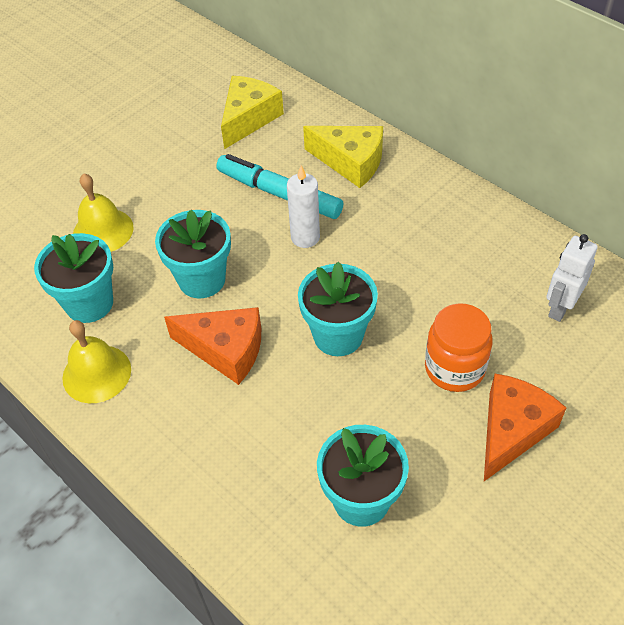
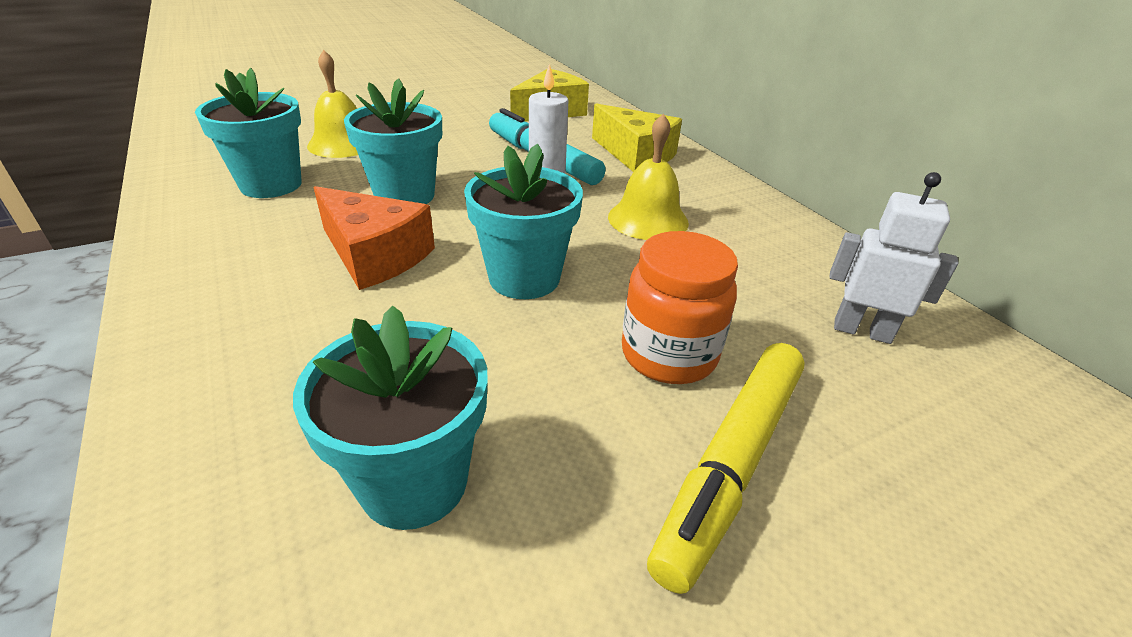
camera: 15 degrees right, 15 degrees down
yellow bell [62,320,131,403] -> yellow bell moved to [608,113,689,240]
orange cheese [484,374,566,481] -> yellow marker [647,343,805,594]
white robot [546,234,598,322] -> white robot turned 60 degrees clockwise [830,172,958,344]

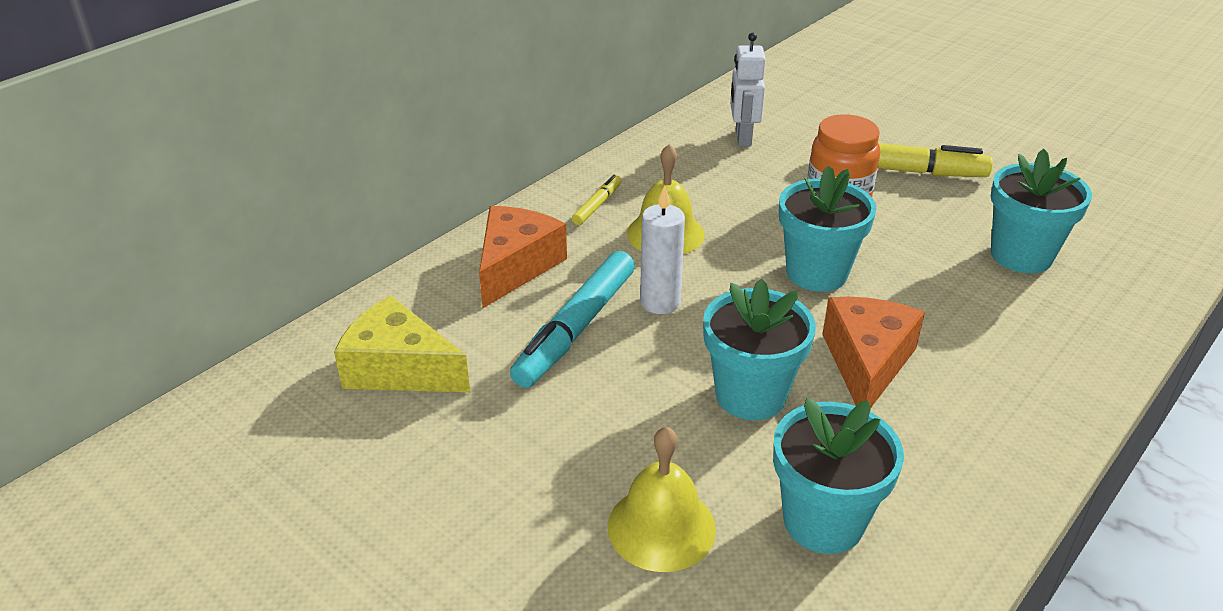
camera: 110 degrees left, 0 degrees up
yellow cheese [592,103,682,172] -> orange cheese [479,206,567,308]
none -> yellow marker [572,175,621,225]

